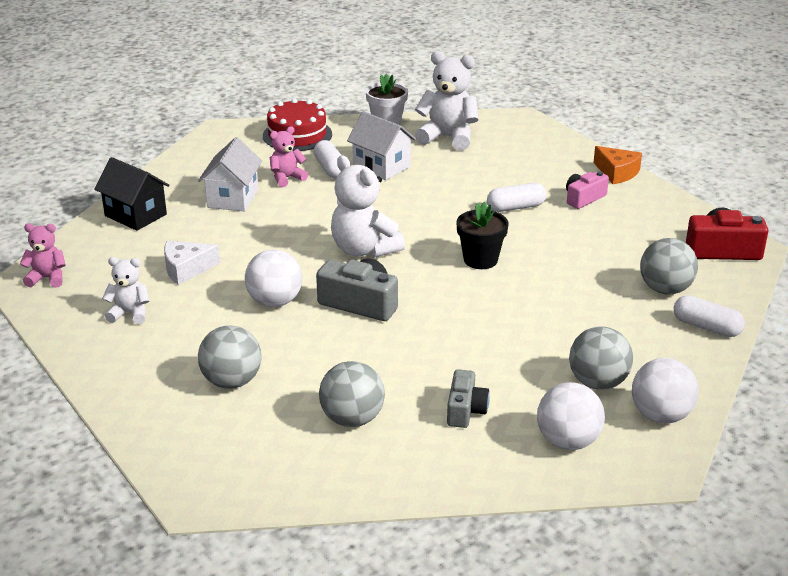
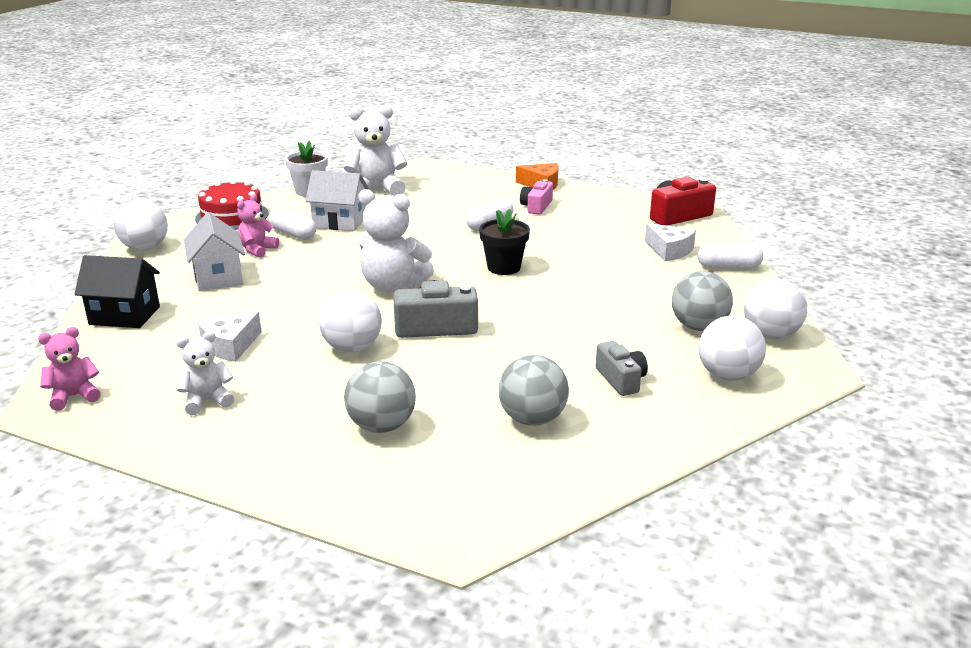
camera: 30 degrees left, 5 degrees down
grey ball [640,238,698,295] -> white cheese [645,223,696,261]
none -> white ball [114,200,168,251]

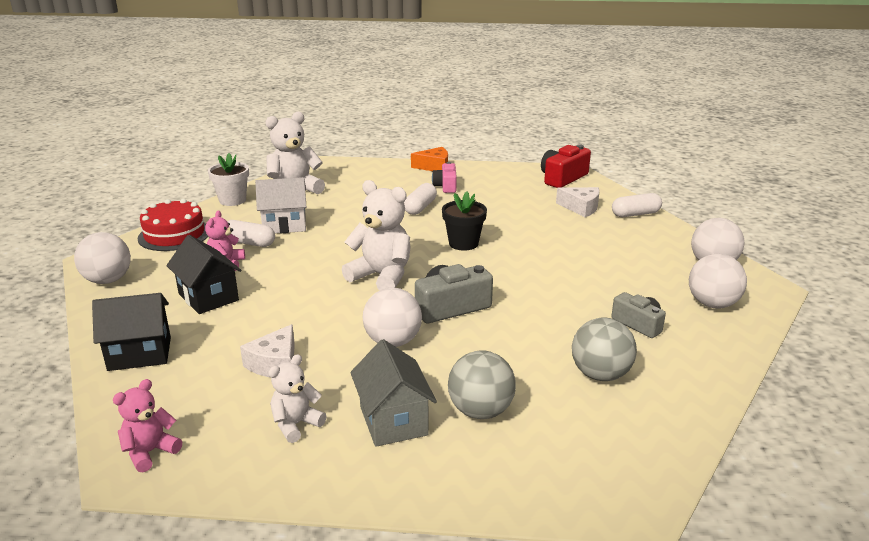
camera: 20 degrees left, 0 degrees up
white house [184,212,245,291] -> black house [166,235,241,314]
white teddy bear [358,189,434,292] -> white teddy bear turned 150 degrees counterclockwise [342,180,411,290]
grey ball [672,271,733,331] -> none
none -> grey house [350,339,437,447]

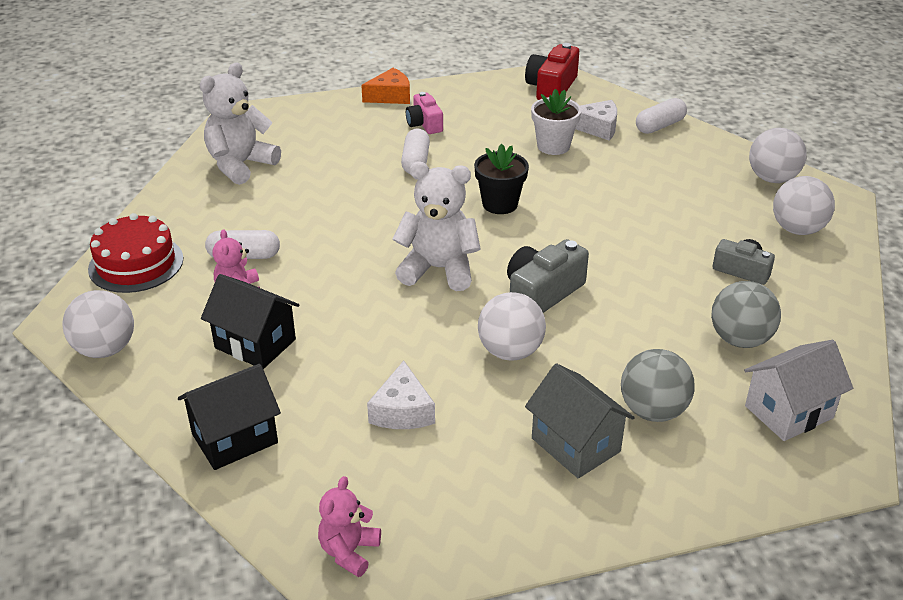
camera: 20 degrees left, 10 degrees up
white flower pot [208,153,249,206] -> white flower pot moved to [531,89,581,155]
white house [255,177,306,233] -> white house moved to [744,340,853,441]
white teddy bear [268,354,326,443] -> none

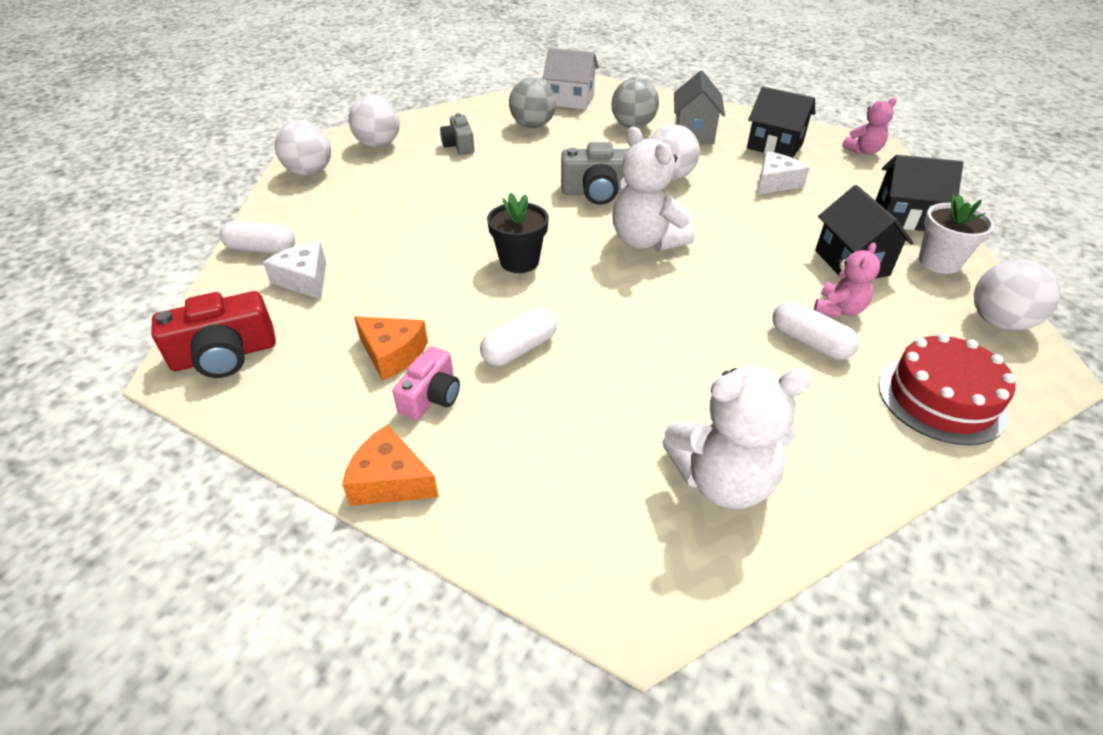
camera: 135 degrees left, 5 degrees up
white flower pot [531,89,581,155] -> white flower pot moved to [919,194,995,274]
none -> orange cheese [354,316,428,381]
none -> black house [747,87,815,158]

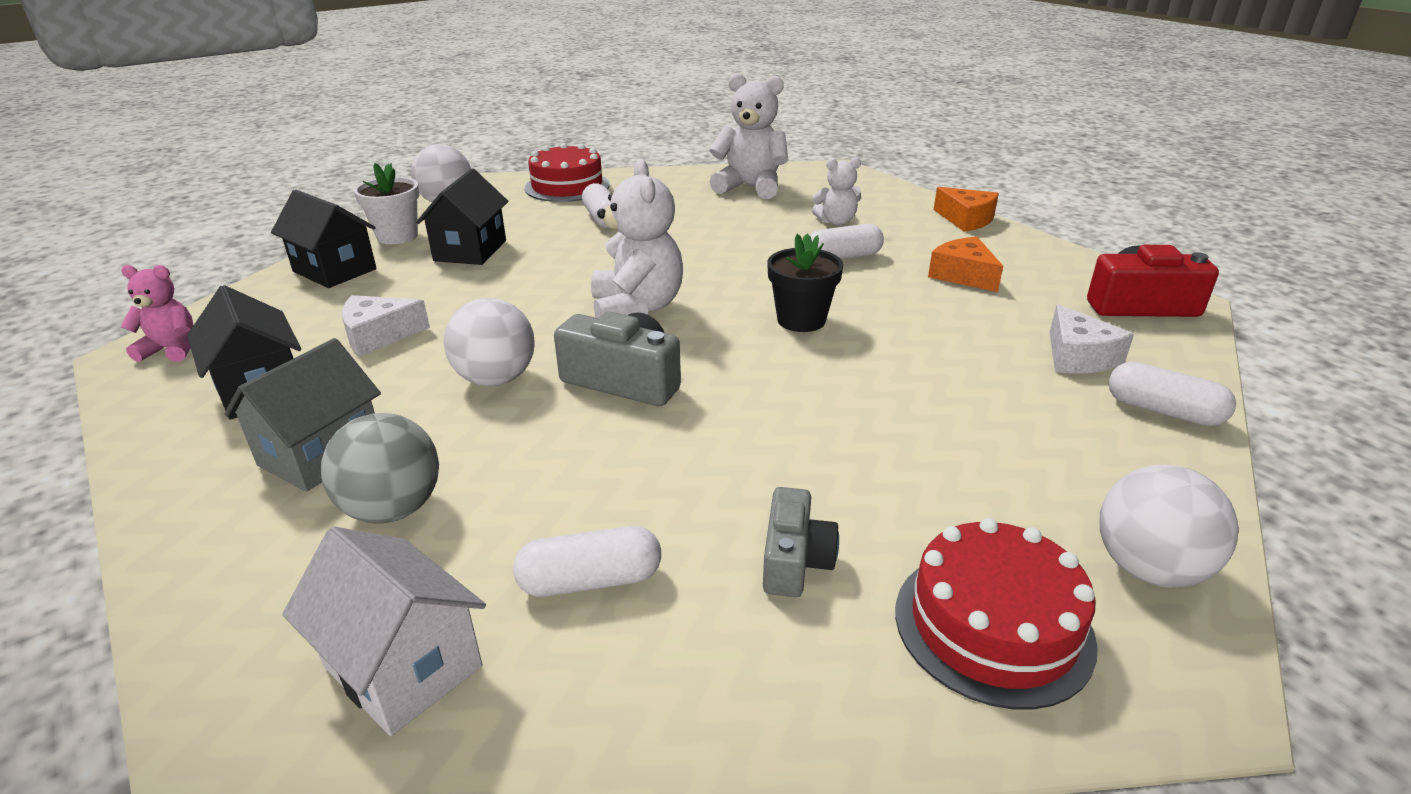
camera: 155 degrees left, 10 degrees down
white ball [348,95,400,148] -> red cake [895,518,1098,709]
pink camera [393,347,460,420] -> none
grey ball [509,77,556,128] -> white capsule [513,526,661,597]
pink teddy bear [814,242,880,317] -> none
none -> white teddy bear [812,157,861,225]

